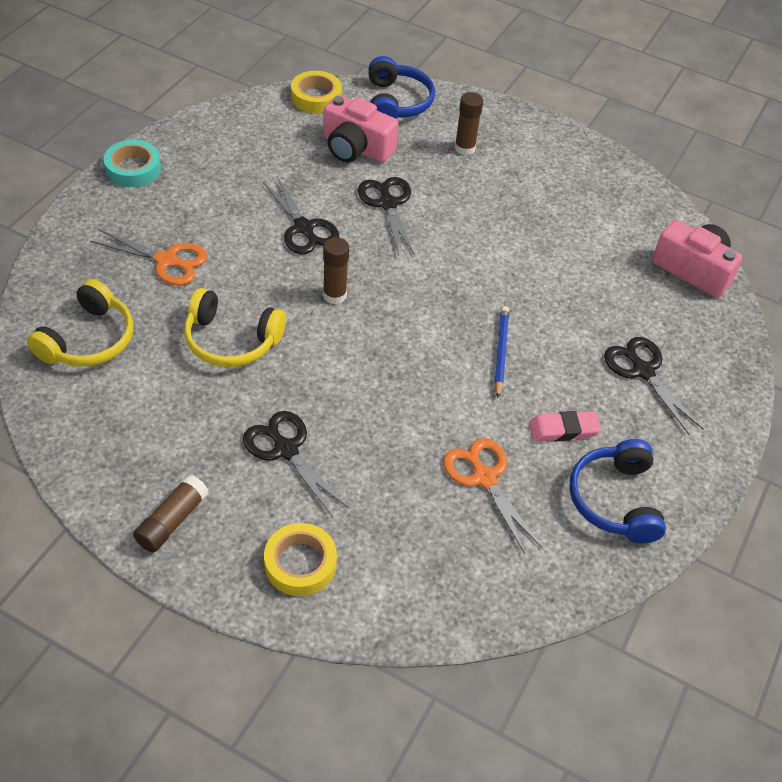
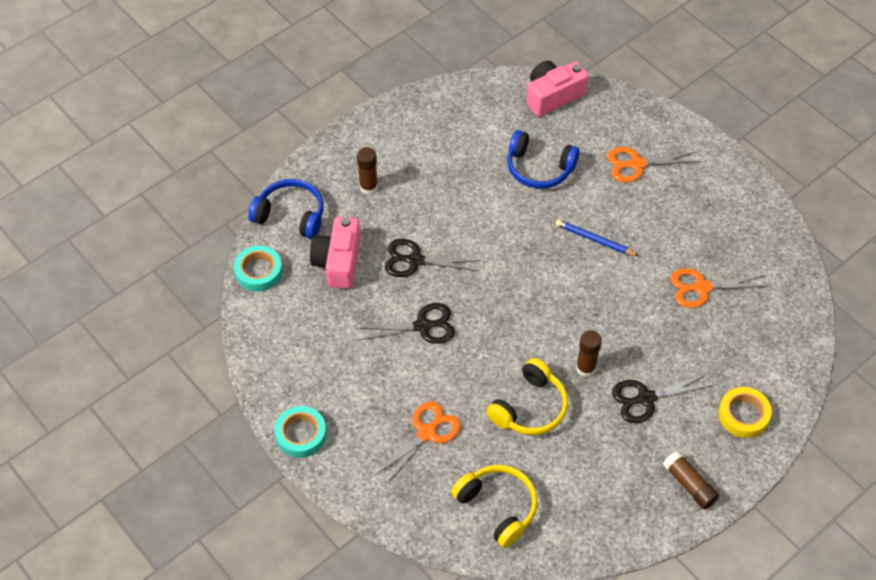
camera: 65 degrees left, 5 degrees up
yellow tape [291,71,342,113] -> turquoise tape [234,245,283,292]
pink camera [323,95,399,163] -> pink camera turned 135 degrees clockwise [310,217,361,289]
brown glue stick [323,237,349,304] -> brown glue stick moved to [576,330,602,377]
pink eraser [529,411,601,442] -> none
blue headphones [569,439,666,543] -> blue headphones moved to [507,130,579,189]
black scissors [604,337,703,434] -> orange scissors [607,147,700,182]

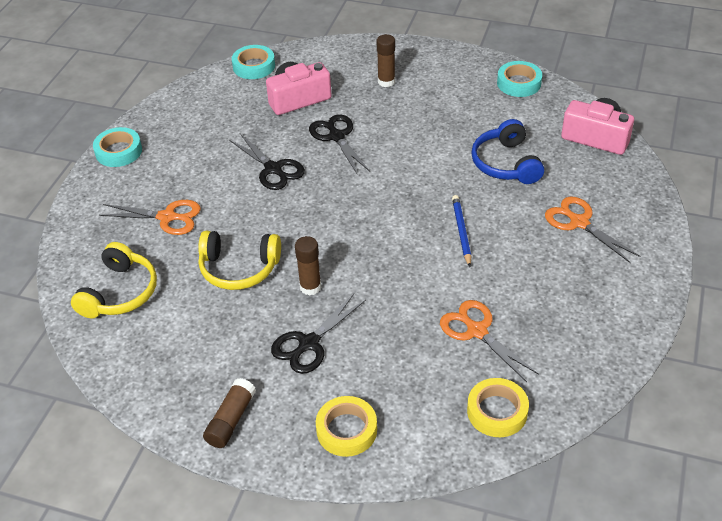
camera: 60 degrees right, 10 degrees down
blue headphones [248,179,324,239] -> none
black scissors [612,374,713,423] -> black scissors turned 90 degrees counterclockwise [271,294,366,374]
none -> yellow tape [467,378,529,437]
none -> turquoise tape [497,61,542,97]

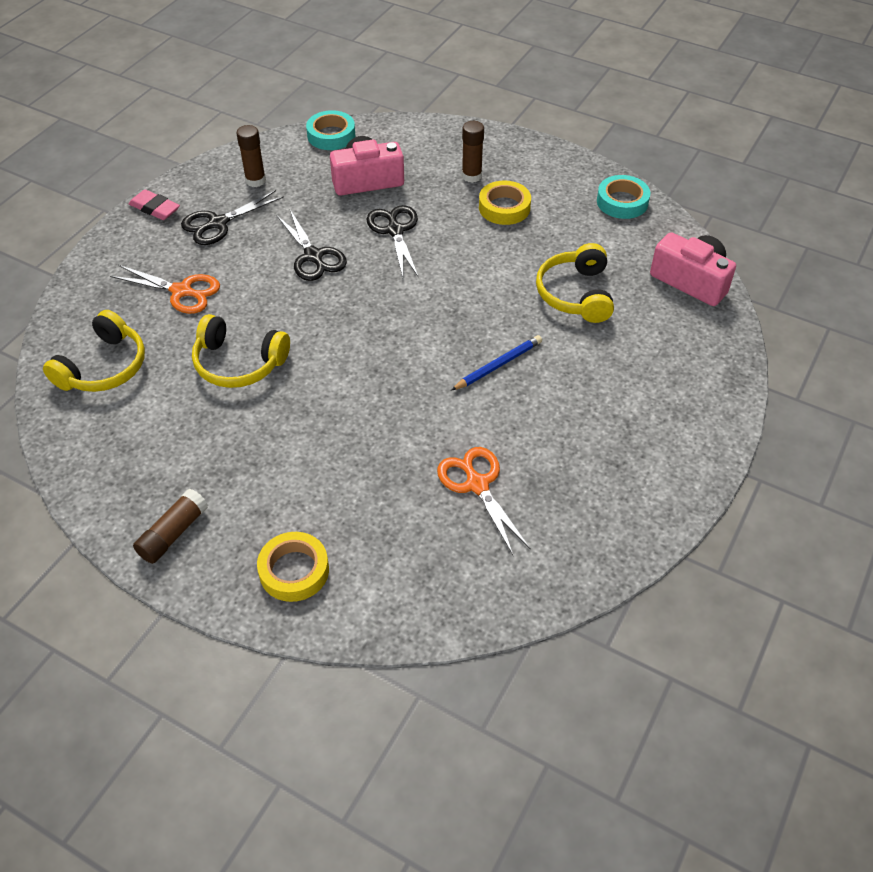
camera: 10 degrees right, 5 degrees up
turquoise tape [93,127,142,167] -> pink eraser [129,189,180,220]
black scissors [271,294,366,374] -> black scissors moved to [181,190,284,245]
brown glue stick [295,236,321,295] -> brown glue stick moved to [236,125,266,187]
blue pencil [452,195,471,267] -> blue pencil turned 45 degrees clockwise [451,335,542,391]
yellow tape [467,378,529,437] -> yellow tape moved to [479,180,531,225]
blue headphones [471,119,544,184] -> yellow headphones [536,243,614,323]
orange scissors [545,197,640,263] -> none

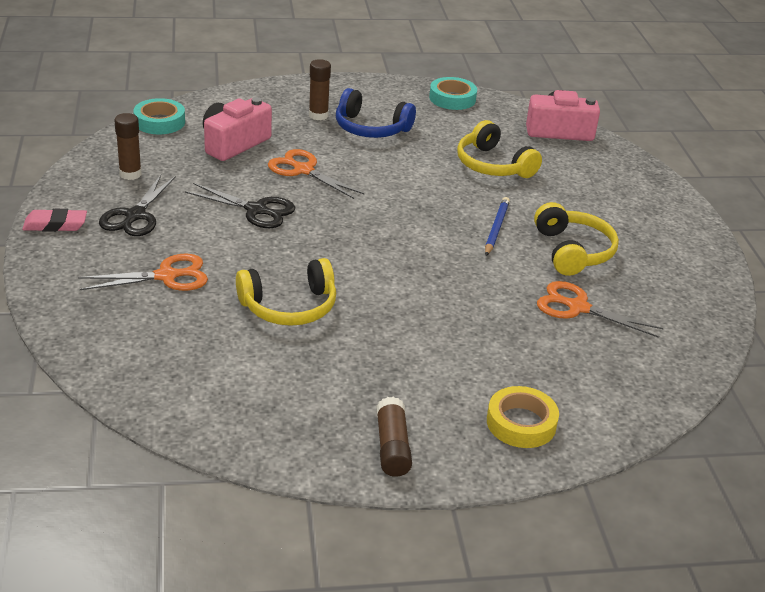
camera: 40 degrees left, 15 degrees down
yellow headphones [43,310,145,392] -> yellow headphones moved to [534,202,619,276]
black scissors [367,205,419,278] -> orange scissors [268,149,364,199]
yellow tape [479,180,531,225] -> blue headphones [336,88,416,138]

